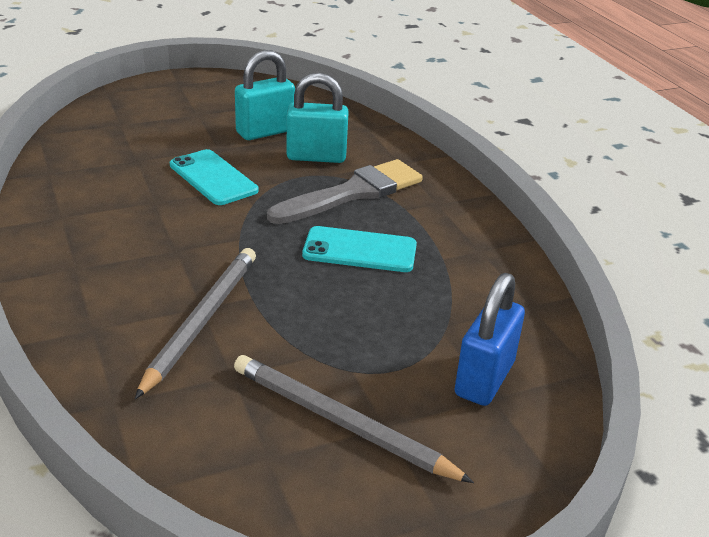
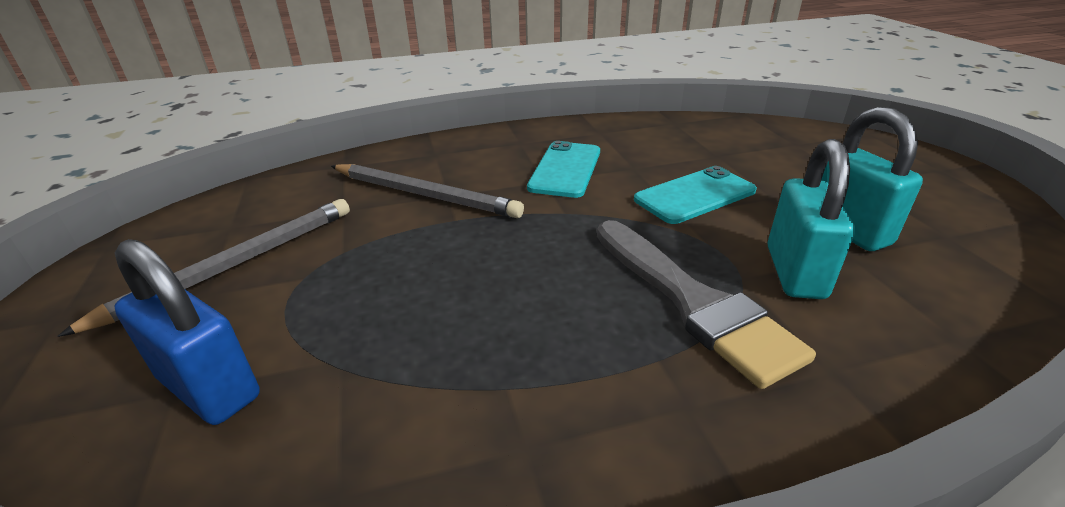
camera: 100 degrees right, 0 degrees up
turquoise phone [302,226,417,272] -> turquoise phone moved to [527,141,600,198]

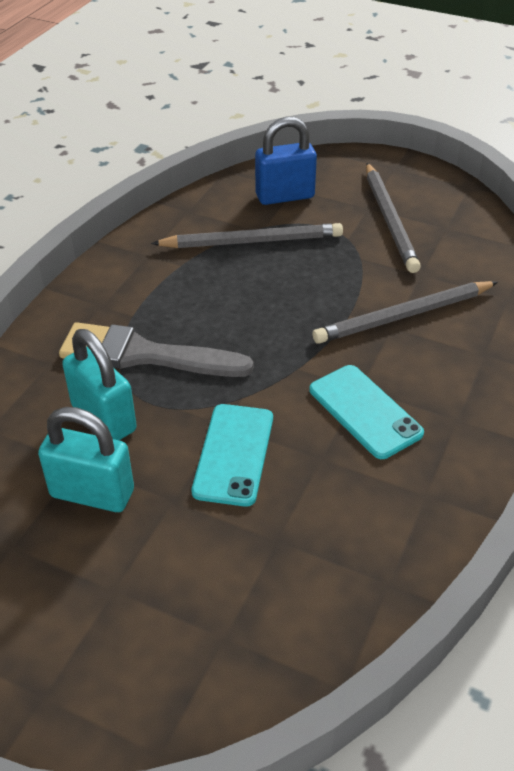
camera: 130 degrees right, 10 degrees up
none -> grey pencil [151,223,343,248]

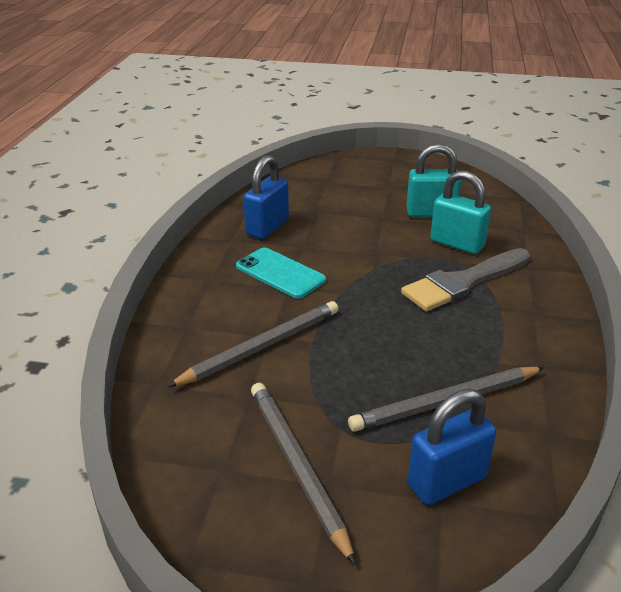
camera: 165 degrees right, 10 degrees down
grey brush [59,322,253,377] -> grey brush turned 150 degrees clockwise [401,248,530,311]
turquoise phone [192,404,273,507] -> none
none -> blue padlock [243,155,289,239]

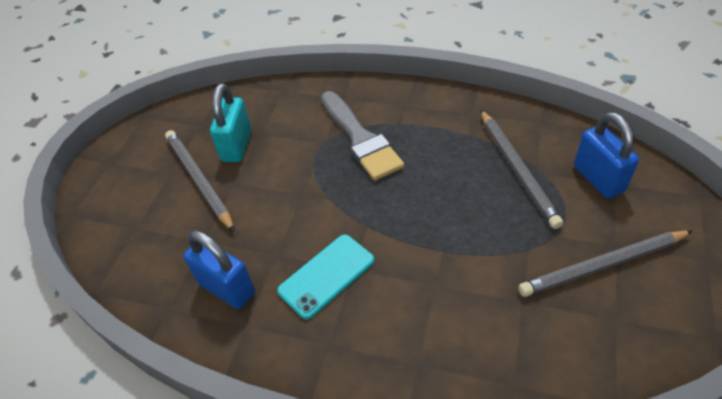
camera: 80 degrees left, 15 degrees up
grey pencil [167,301,338,387] -> grey pencil moved to [165,130,235,232]
turquoise padlock [430,171,491,254] -> none

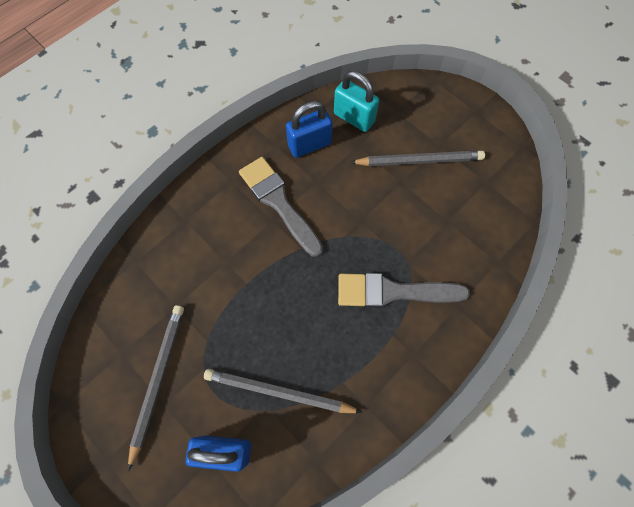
camera: 115 degrees right, 20 degrees up
turquoise padlock [210,83,251,162] -> turquoise padlock moved to [334,71,379,132]
turquoise phone [277,234,375,319] -> grey brush [239,157,323,257]

